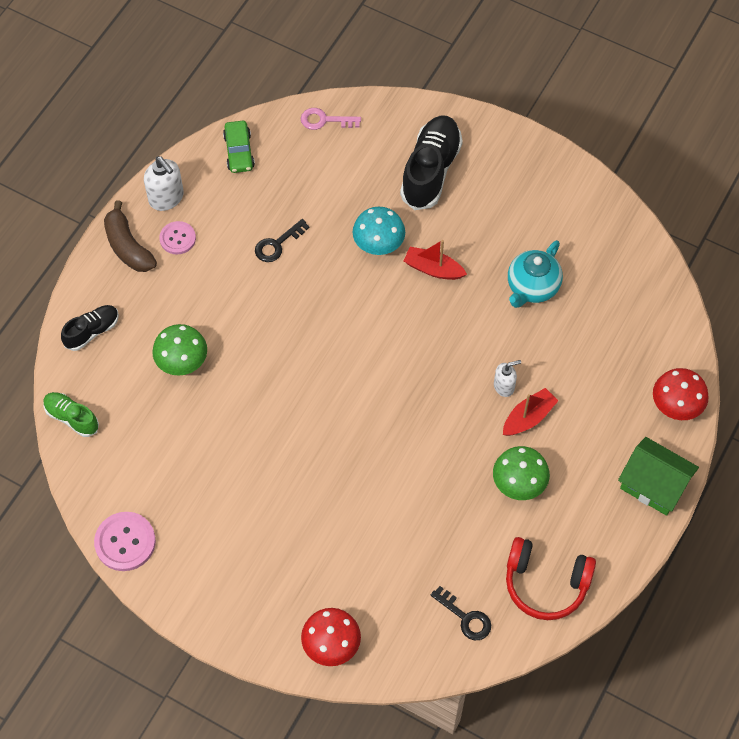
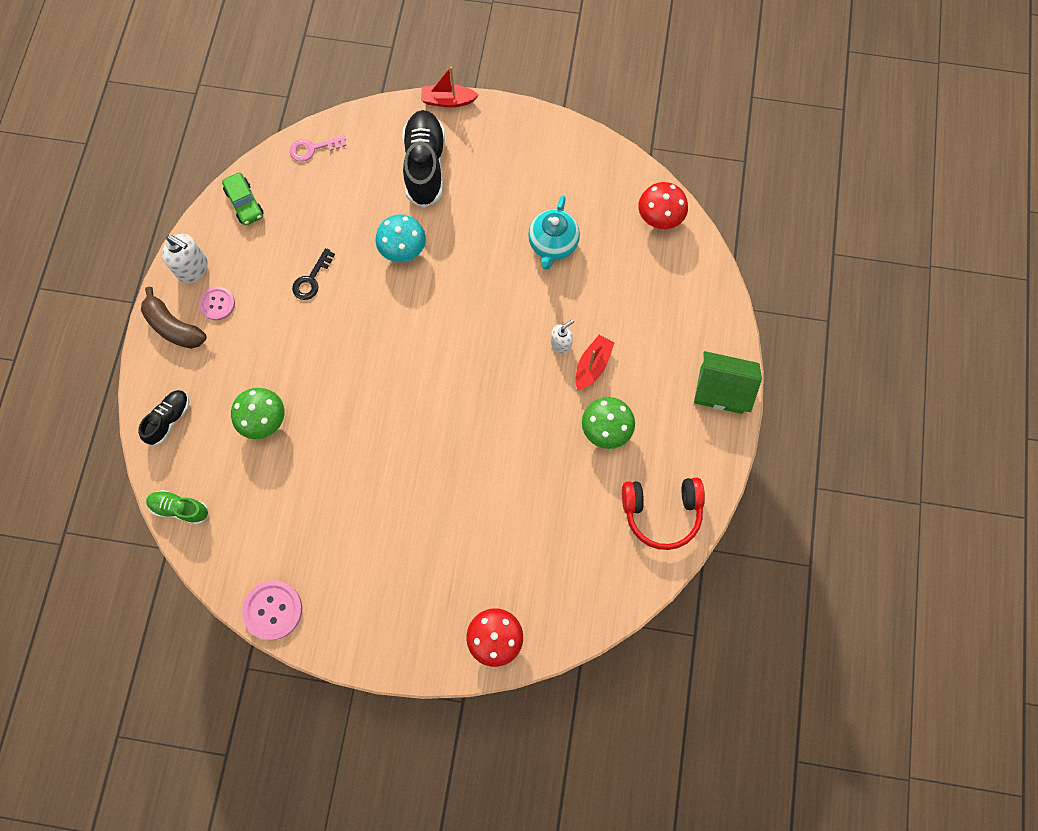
camera: 20 degrees left, 10 degrees up
red boat [404,240,467,280] -> red boat moved to [421,66,479,107]
black key [431,586,491,640] -> none
red mushroom [653,368,709,420] -> red mushroom moved to [638,182,688,229]

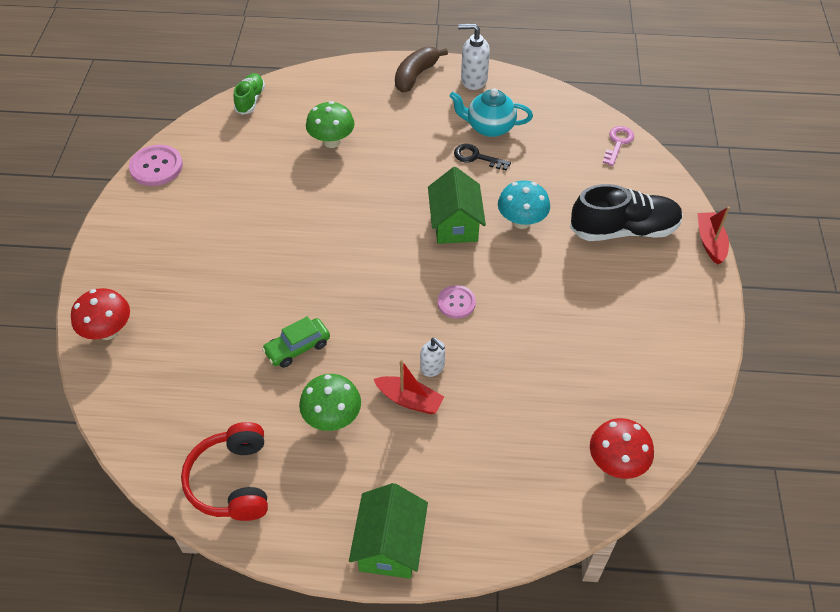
camera: 85 degrees right, 20 degrees down
black shoe [138,390,189,445] -> none
white soap dispenser [162,234,208,283] -> white soap dispenser turned 75 degrees clockwise [458,23,490,90]
pink button [199,287,235,320] -> pink button moved to [437,285,476,319]
green car [222,173,264,225] -> green car moved to [262,316,330,368]
pink key [290,135,346,162] -> pink key turned 45 degrees clockwise [603,126,634,166]
turquoise teapot [528,195,580,270] -> turquoise teapot moved to [449,88,533,137]
none -> green house [428,167,486,244]

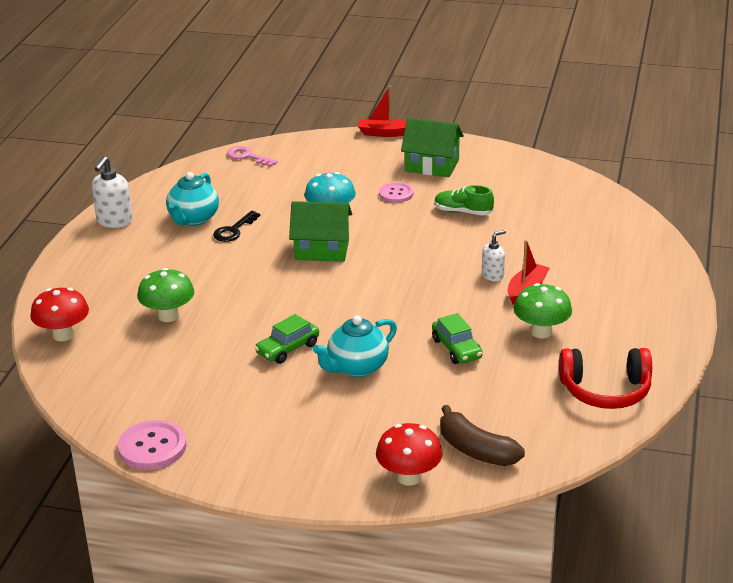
camera: 80 degrees left, 20 degrees down
green shoe [234,73,265,115] -> green shoe moved to [434,185,494,215]
green house [349,483,428,579] -> green house moved to [401,118,464,177]
brown banana [395,47,448,93] -> brown banana moved to [440,405,525,466]
pink button [437,285,476,319] -> pink button moved to [379,182,413,203]
black shoe [570,184,683,241] -> none
red mushroom [590,418,654,479] -> red mushroom moved to [30,288,89,341]
none -> green car [255,314,319,364]
none -> turquoise teapot [313,315,397,377]

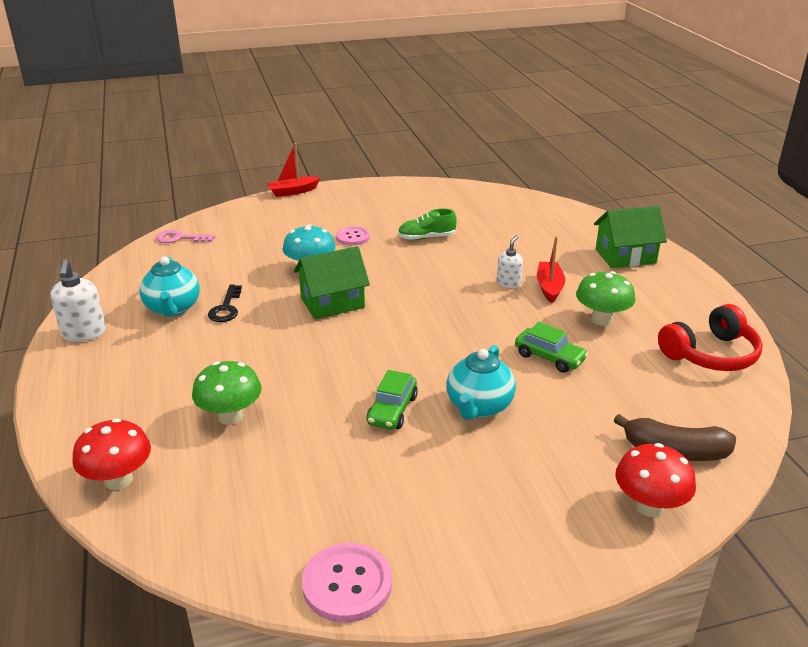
camera: 30 degrees left, 0 degrees up
green house [401,118,464,177] -> green house moved to [594,206,667,268]

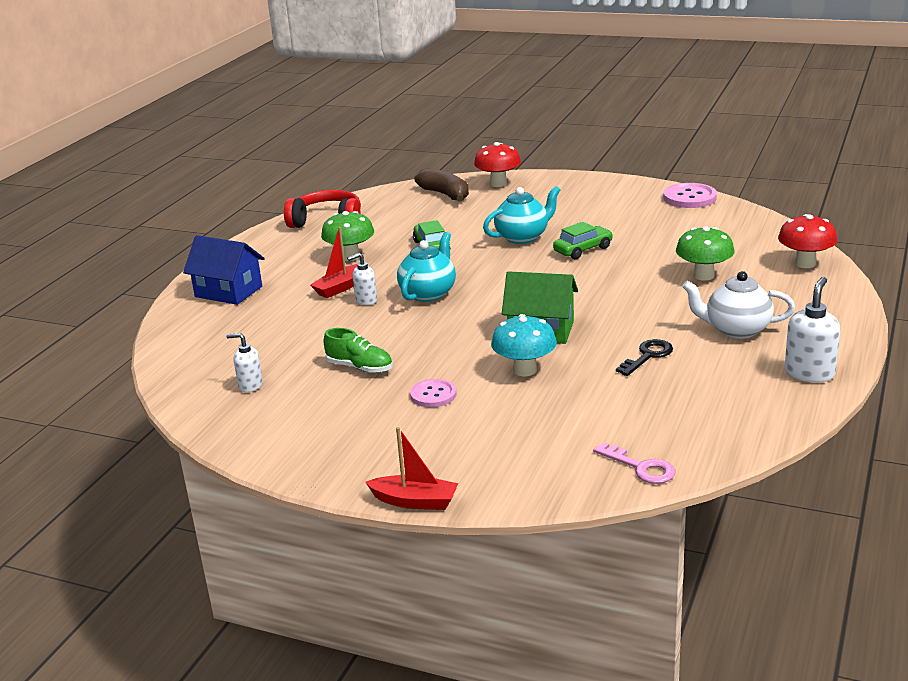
camera: 140 degrees left, 5 degrees down
turquoise teapot [139,256,200,317] -> turquoise teapot moved to [397,232,456,302]
green house [594,206,667,268] -> blue house [183,235,265,305]
none -> white soap dispenser [226,333,263,392]
none -> white teapot [682,271,795,339]

